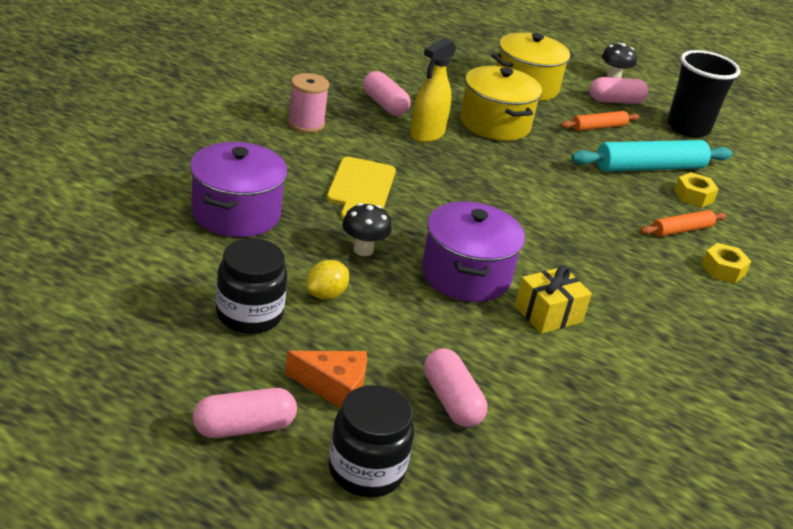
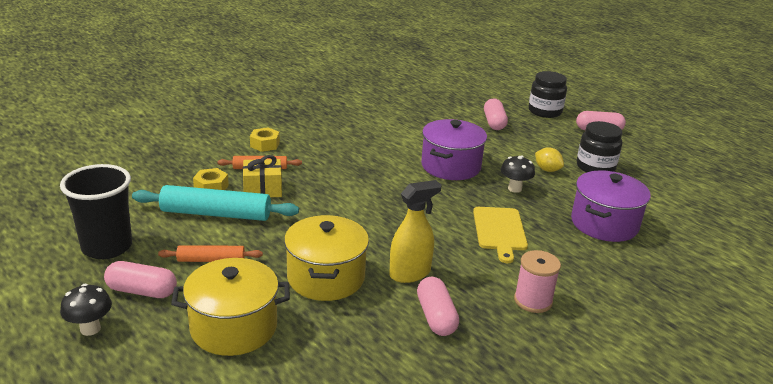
camera: 155 degrees left, 5 degrees down
orange cheese [285,351,367,408] -> none
yellow lemon [307,260,349,300] -> yellow lemon turned 75 degrees clockwise [535,147,564,172]
yellow cutting board [327,157,396,220] -> yellow cutting board turned 150 degrees clockwise [473,207,528,263]
yellow gift [514,265,592,334] -> yellow gift moved to [243,155,282,197]

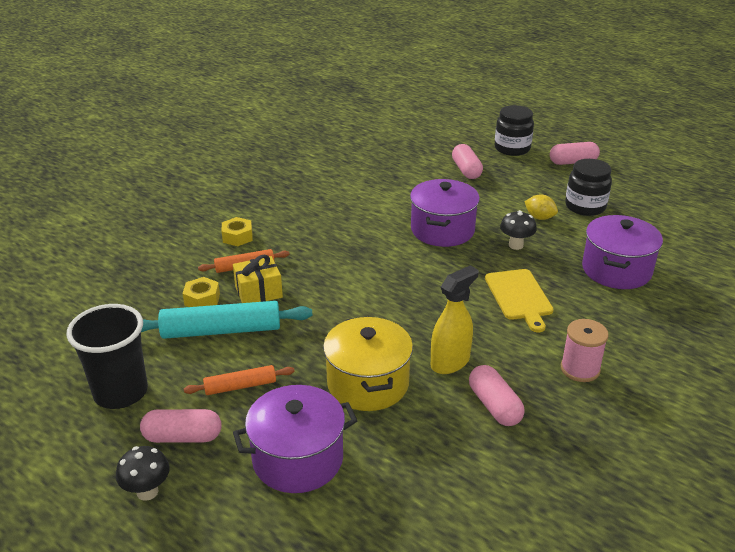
camera: 10 degrees left, 5 degrees up
yellow pot [171,258,290,356] -> purple pot [233,385,358,493]

